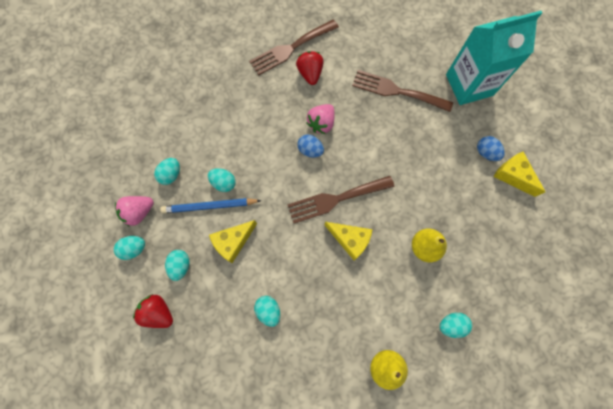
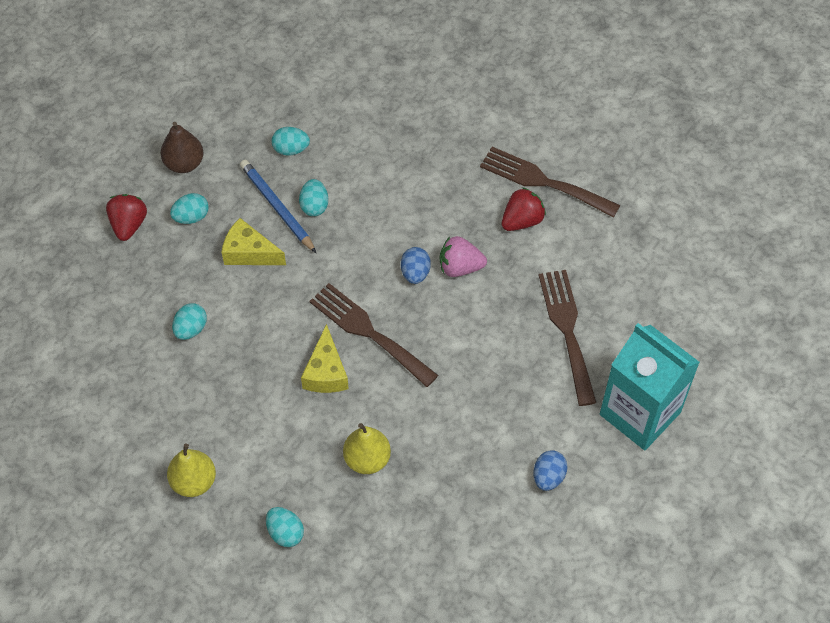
camera: 60 degrees right, 15 degrees down
turquoise egg [114,236,145,260] -> brown pear [161,122,204,173]
pink strawberry [115,196,154,227] -> none
yellow cheese [493,152,545,197] -> none

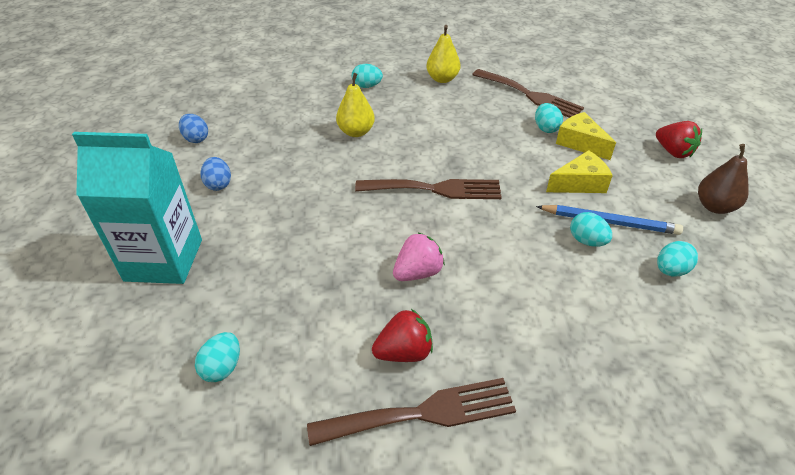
camera: 140 degrees right, 15 degrees down
turquoise egg [170,193,209,224] -> turquoise egg moved to [195,332,240,382]
yellow cheese [301,324,349,393] -> yellow cheese moved to [556,112,616,160]
blue egg [401,247,431,284] -> blue egg moved to [179,114,208,143]
red strawberry [502,187,546,231] -> red strawberry turned 120 degrees counterclockwise [372,309,433,362]
brown fork [539,270,597,406] -> brown fork moved to [472,69,584,118]

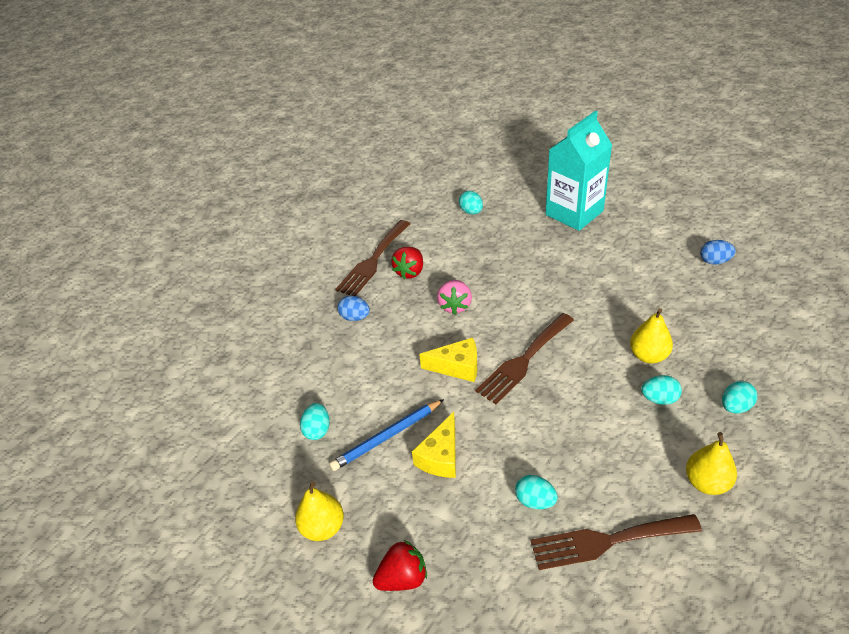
camera: 135 degrees right, 0 degrees up
blue egg [200,157,231,191] -> blue egg moved to [337,296,370,321]
yellow cheese [556,112,616,160] -> yellow cheese moved to [419,337,477,382]
turquoise egg [570,212,612,247] -> turquoise egg moved to [641,375,682,405]
red strawberry [656,121,702,158] -> red strawberry turned 150 degrees clockwise [373,540,427,591]
brown pear [698,144,749,214] -> yellow pear [295,481,344,541]

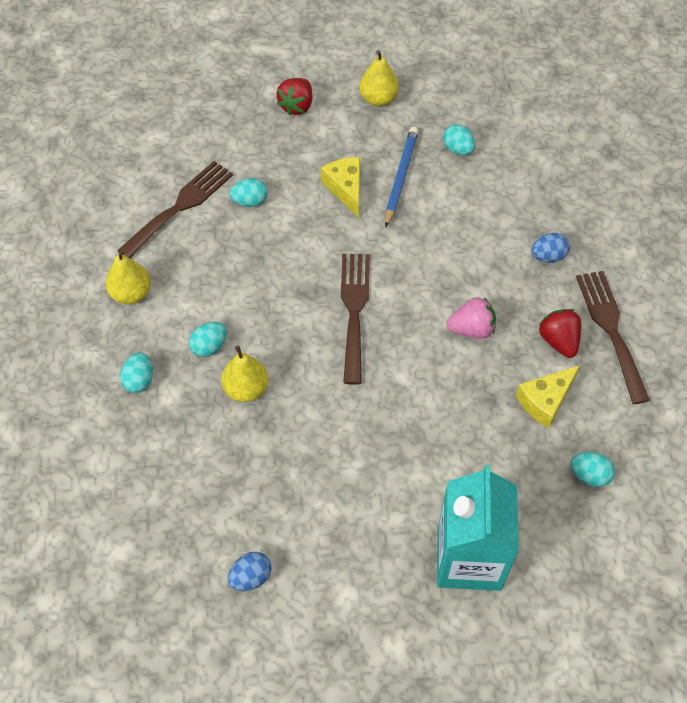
camera: 135 degrees right, 15 degrees up
yellow cheese [419,337,477,382] -> yellow cheese moved to [516,365,580,428]
pink strawberry [437,280,472,315] -> pink strawberry turned 120 degrees clockwise [447,297,496,339]

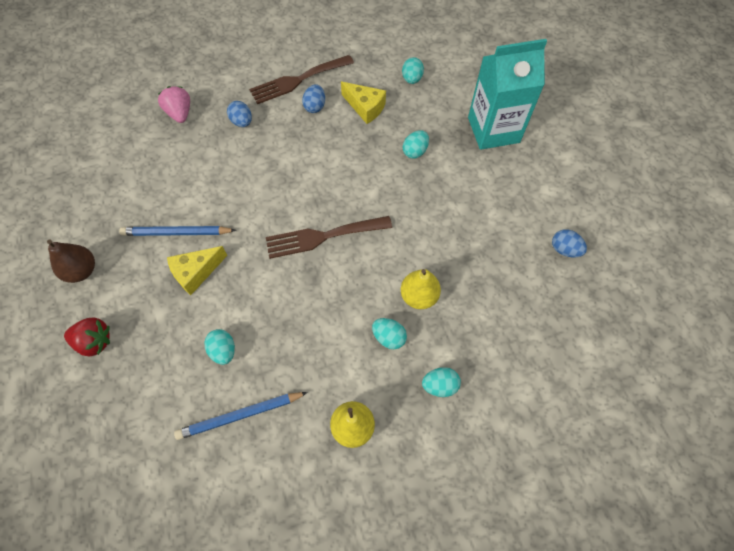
camera: 105 degrees left, 5 degrees up
brown fork [117,161,233,258] -> blue pencil [174,392,308,440]
yellow pear [359,50,399,106] -> brown pear [47,240,95,283]
turquoise egg [443,124,475,155] -> turquoise egg moved to [403,130,429,159]
pink strawberry [447,297,496,339] -> pink strawberry moved to [158,86,190,123]
red strawberry [539,309,581,358] -> blue egg [302,84,325,113]

